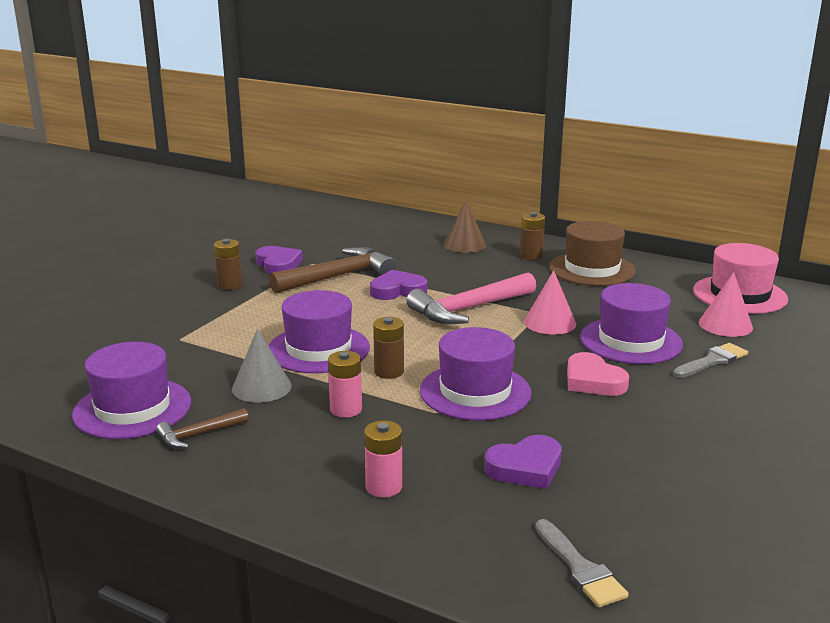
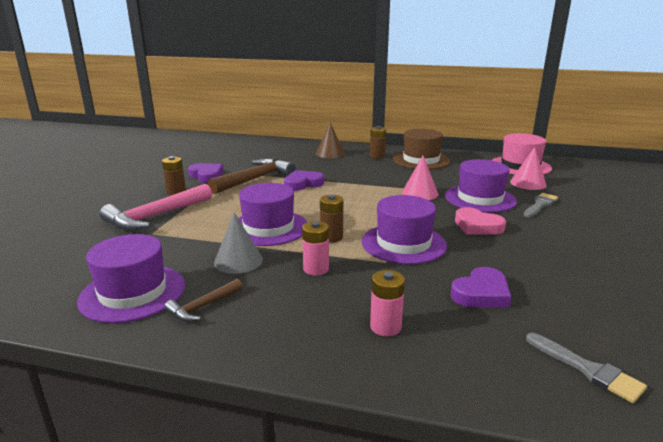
camera: 15 degrees left, 0 degrees up
pink hammer [406,272,536,324] -> pink hammer moved to [100,184,212,230]

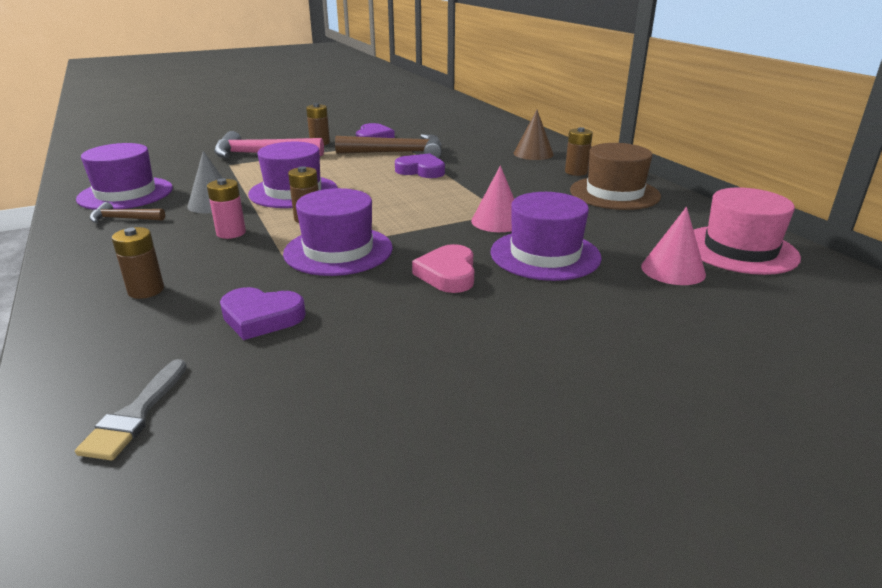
camera: 50 degrees right, 5 degrees up
pink battery [370,270,405,337] -> brown battery [112,227,164,299]
grey brush [523,193,558,218] -> none

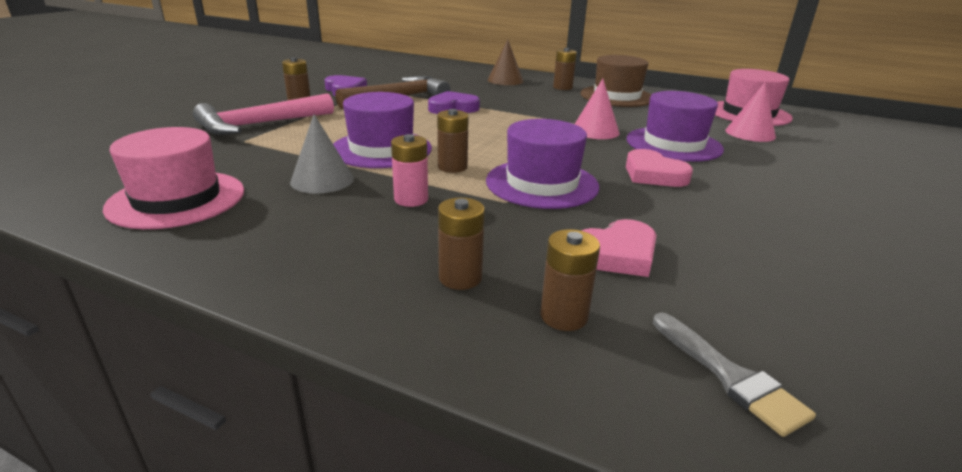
camera: 40 degrees left, 0 degrees up
purple hat [76,143,173,210] -> pink hat [103,127,244,229]
brown hammer [89,202,165,223] -> none
purple heart [220,287,306,340] -> pink heart [581,219,657,277]
none -> brown battery [540,229,600,331]

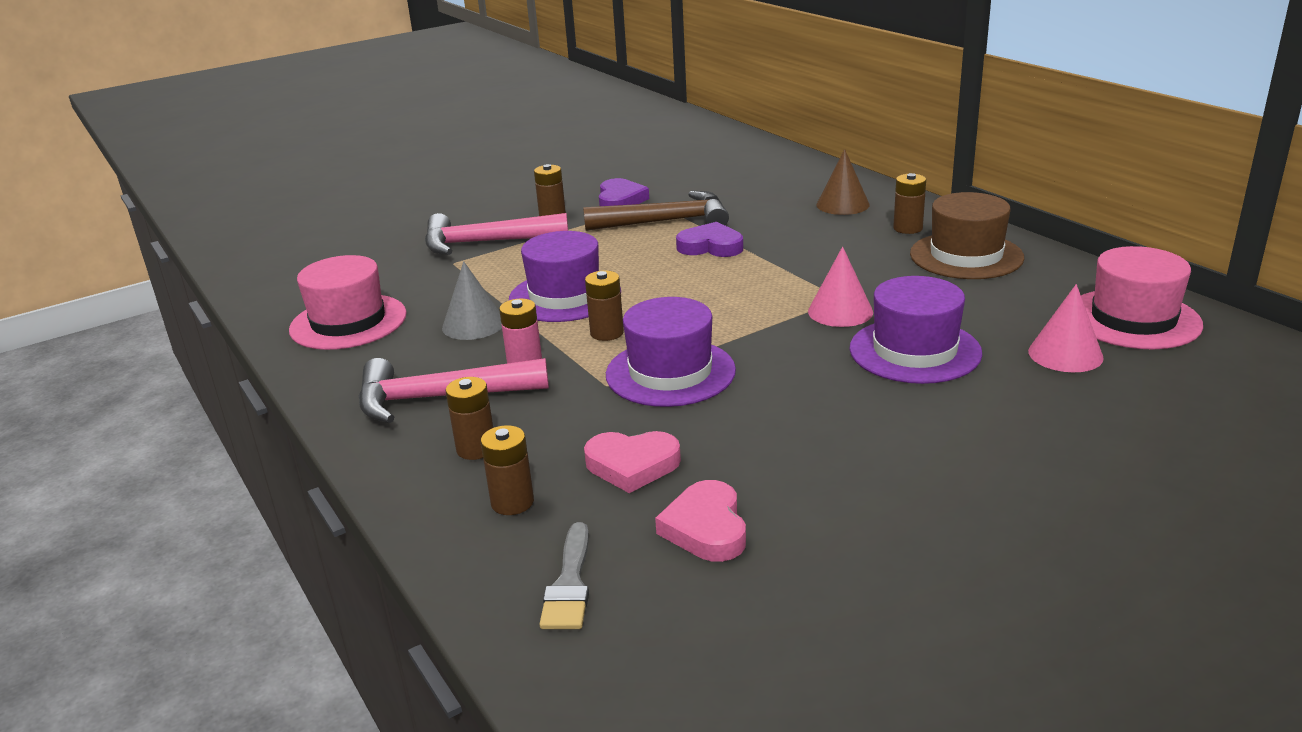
camera: 35 degrees right, 0 degrees up
pink heart [626,149,693,187] -> pink heart moved to [655,480,746,562]
none -> pink hammer [359,358,549,423]

